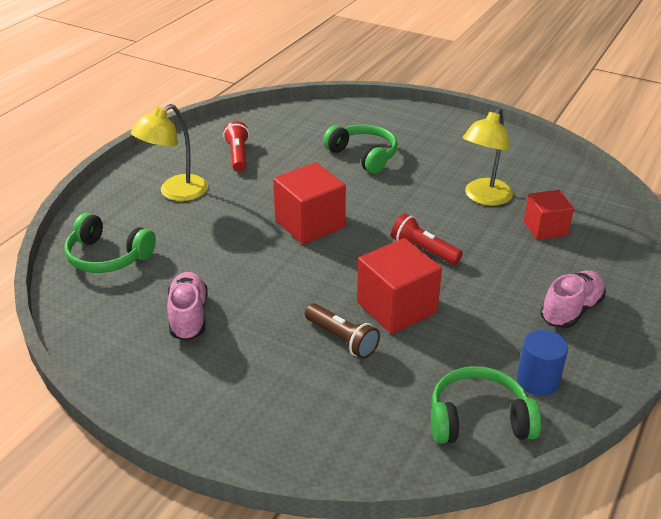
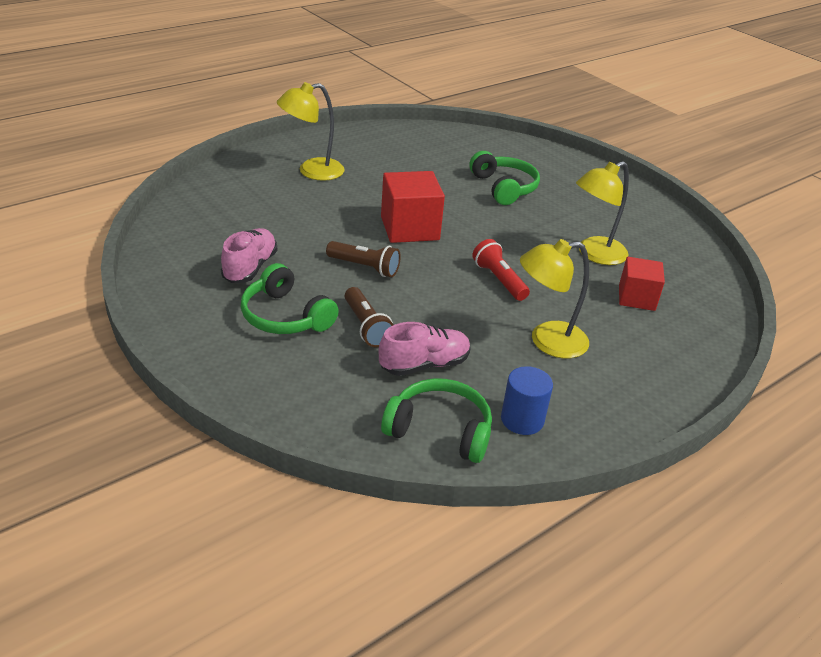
camera: 20 degrees right, 0 degrees up
green headphones [65,213,156,273] -> green headphones moved to [241,263,339,334]
red flashlight [223,121,249,172] -> none
red cube [357,238,442,334] -> none
pink shoe [541,271,606,328] -> pink shoe moved to [379,322,471,376]
none -> brown flashlight [326,241,401,277]
none -> yellow lamp [520,239,589,358]

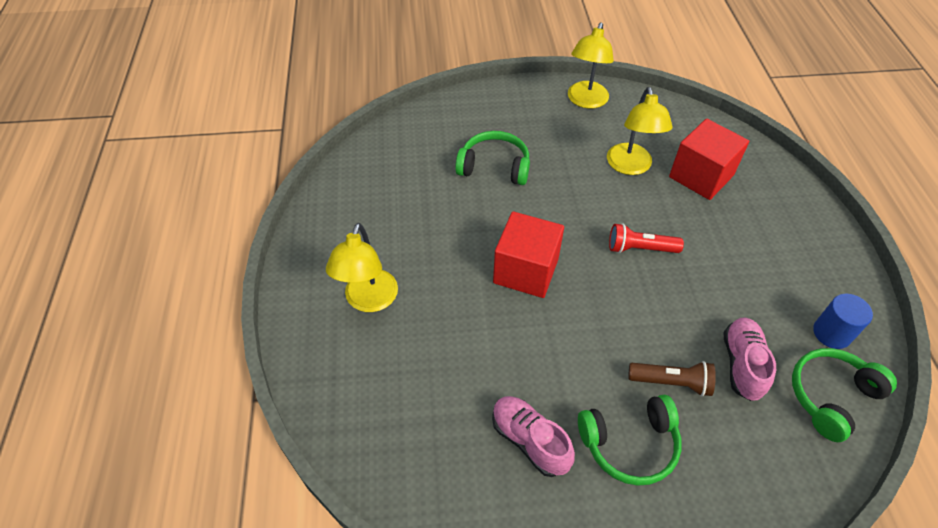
camera: 55 degrees left, 15 degrees up
brown flashlight [326,241,401,277] -> none
yellow lamp [520,239,589,358] -> yellow lamp moved to [568,22,614,109]
red cube [619,257,665,311] -> red cube [669,119,749,200], size x1.54

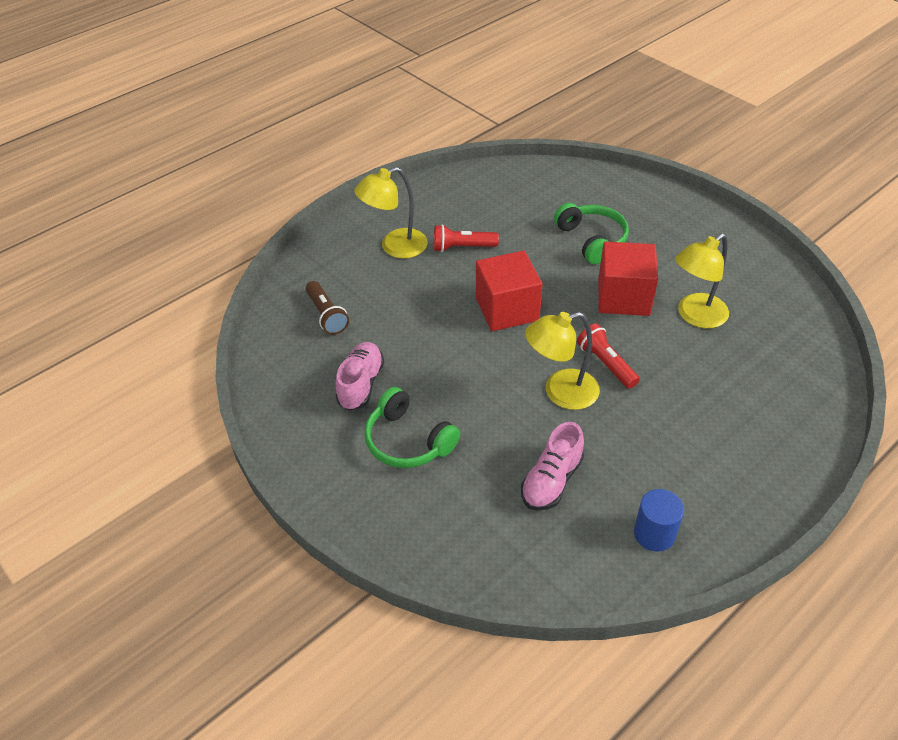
camera: 55 degrees right, 5 degrees down
yellow lamp [568,22,614,109] -> yellow lamp moved to [525,312,600,410]
brown flashlight [628,361,716,397] -> brown flashlight moved to [306,281,349,335]
red cube [669,119,749,200] -> red cube moved to [598,242,658,316]
pink shoe [724,317,776,401] -> pink shoe turned 150 degrees clockwise [521,422,584,510]
green headphones [792,348,897,442] -> none
none -> red flashlight [434,224,499,252]

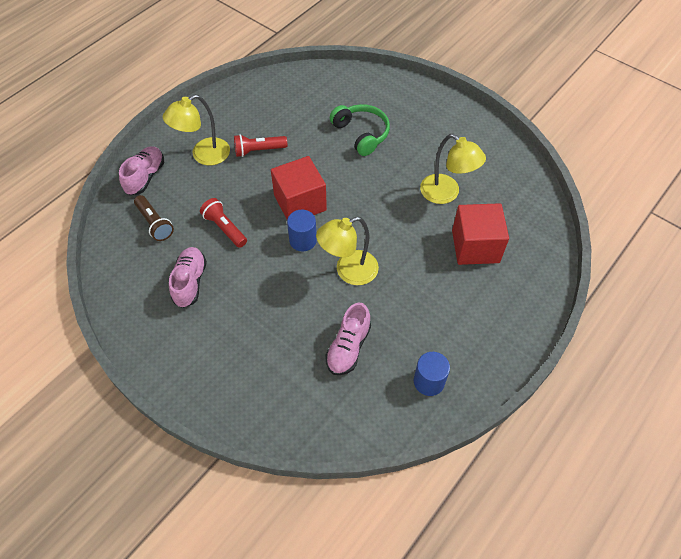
camera: 10 degrees left, 10 degrees up
green headphones [364,387,460,468] -> none
red flashlight [577,323,640,389] -> red flashlight moved to [200,198,247,248]
red cube [598,242,658,316] -> red cube moved to [452,203,509,265]
yellow lamp [675,233,729,328] -> yellow lamp turned 90 degrees counterclockwise [420,134,486,204]
none -> pink shoe [119,146,164,195]
none -> blue cylinder [287,210,317,252]

